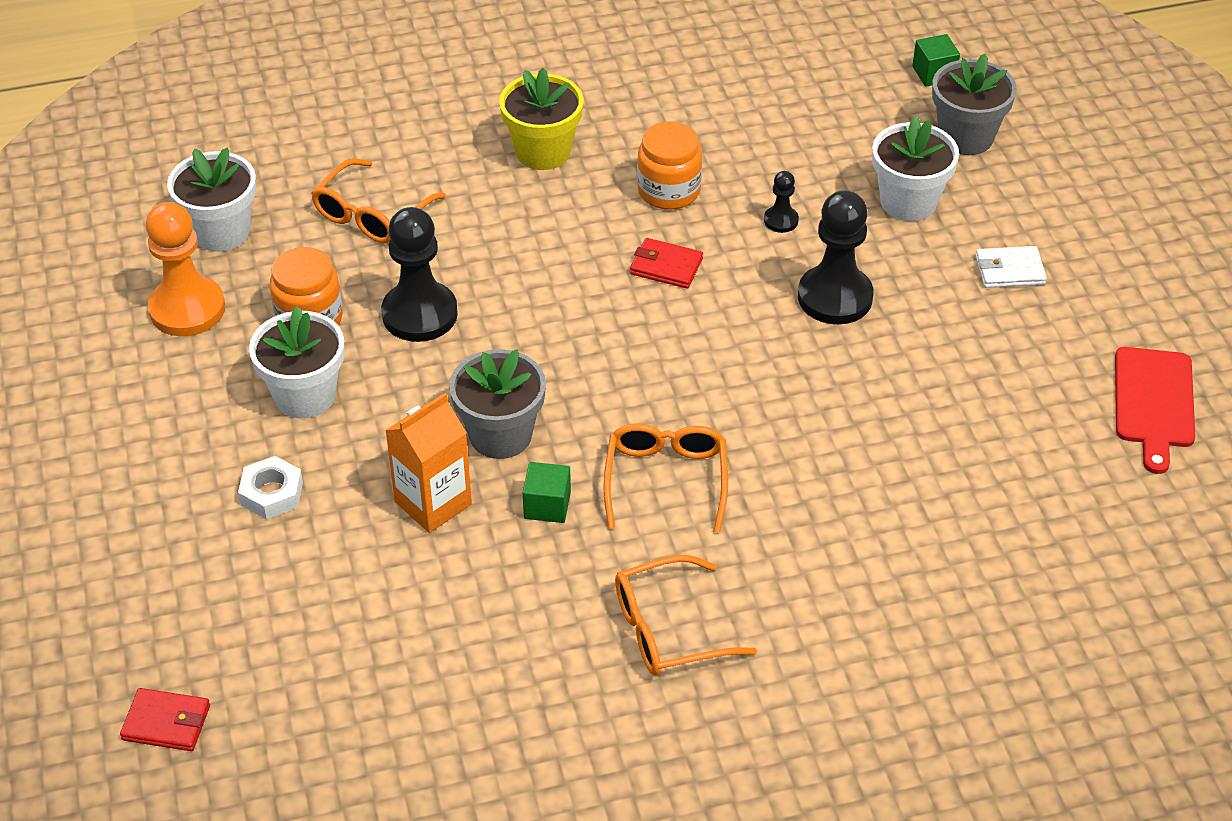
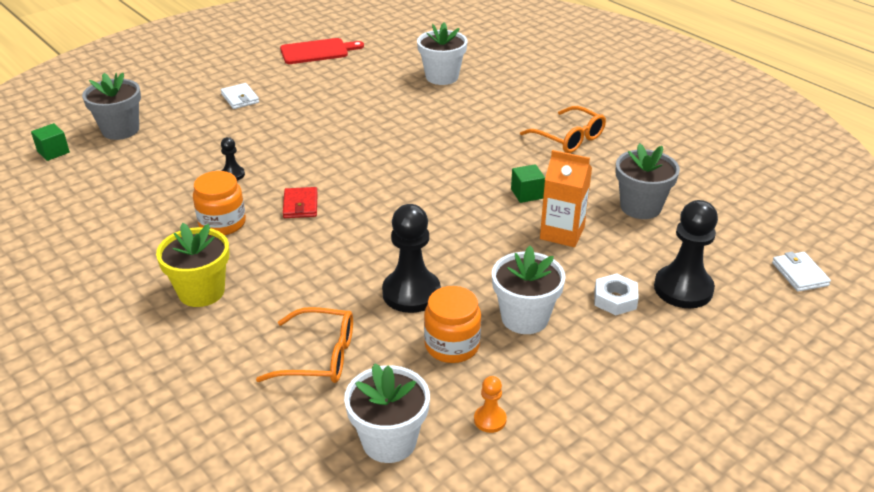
camera: 115 degrees left, 10 degrees down
red wallet [120,688,210,751] -> white wallet [772,252,831,292]
orange pawn [145,202,225,336] -> orange pawn [474,376,507,433], size x0.48
grey flower pot [449,349,546,459] -> grey flower pot moved to [616,143,680,219]
orange glasses [603,423,728,533] -> none
black pawn [798,190,873,324] -> black pawn moved to [654,200,718,308]
white flower pot [872,116,959,221] -> white flower pot moved to [417,22,467,85]

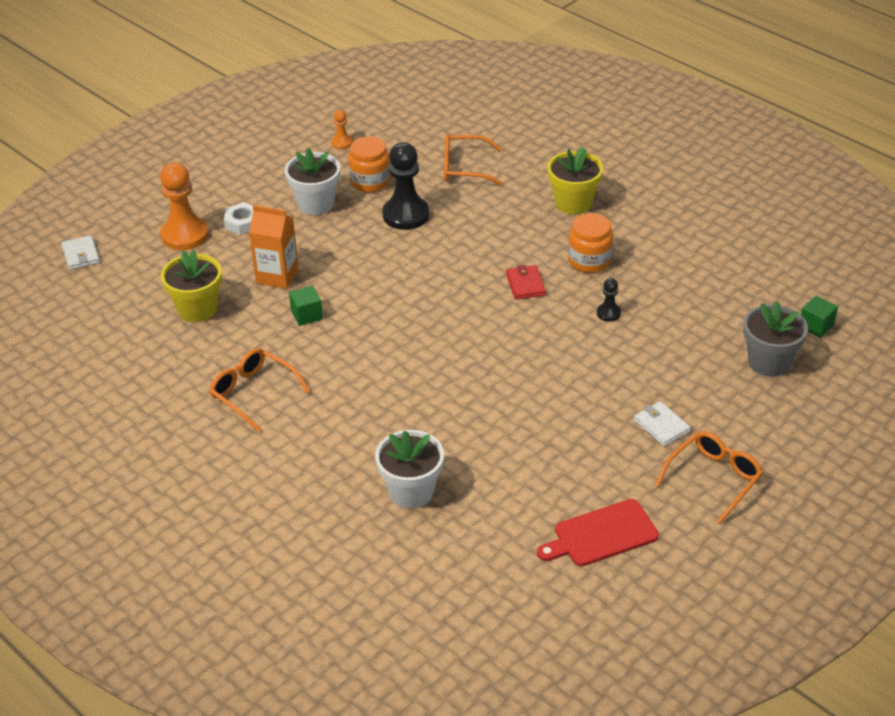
camera: 175 degrees right, 5 degrees up
white flower pot [344,363,430,463] -> none
grey flower pot [616,143,680,219] -> yellow flower pot [161,250,222,322]
black pawn [654,200,718,308] -> orange pawn [160,162,209,250]
none -> orange glasses [655,431,763,524]

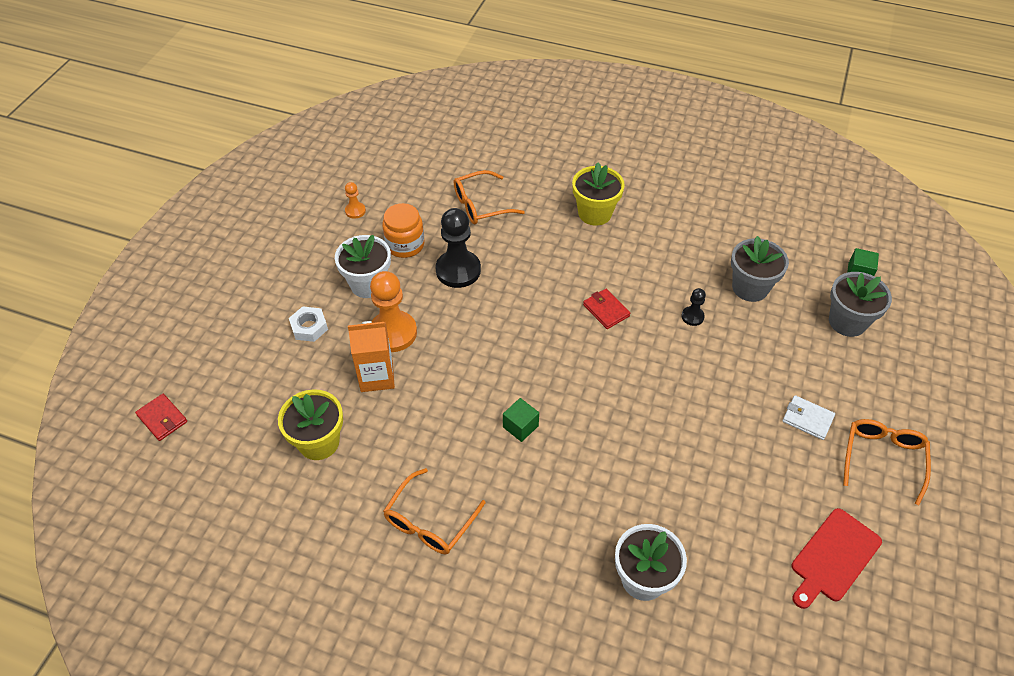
camera: 25 degrees left, 10 degrees up
white wallet [61,235,100,270] -> red wallet [135,394,187,441]
orange pawn [160,162,209,250] -> orange pawn moved to [370,271,417,352]
orange glasses [209,348,310,432] -> orange glasses turned 75 degrees counterclockwise [383,468,486,554]
green cube [289,286,323,326] -> green cube moved to [503,398,539,442]
orange jar [568,213,613,273] -> none
none -> grey flower pot [731,236,789,302]

